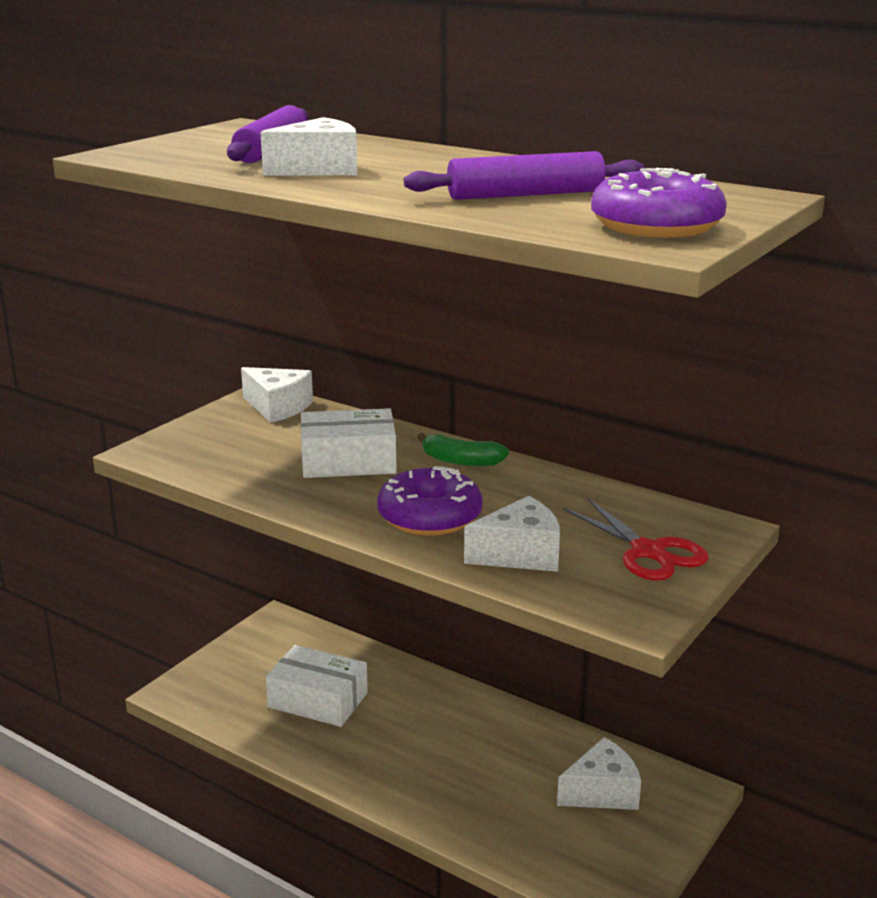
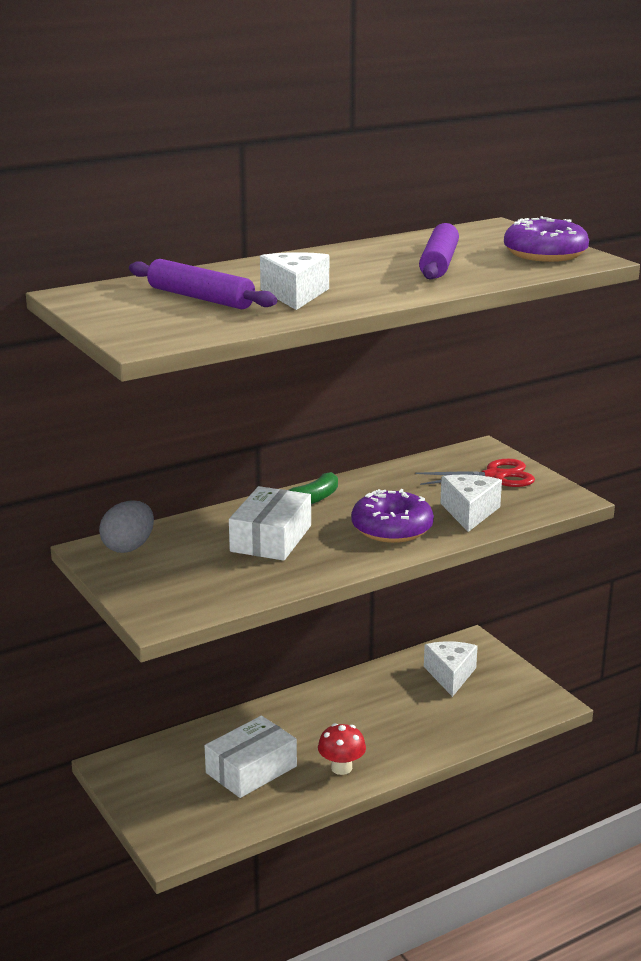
camera: 65 degrees left, 0 degrees up
white cheese [241,367,313,423] -> grey egg [99,500,154,553]
none -> red mushroom [318,723,366,775]

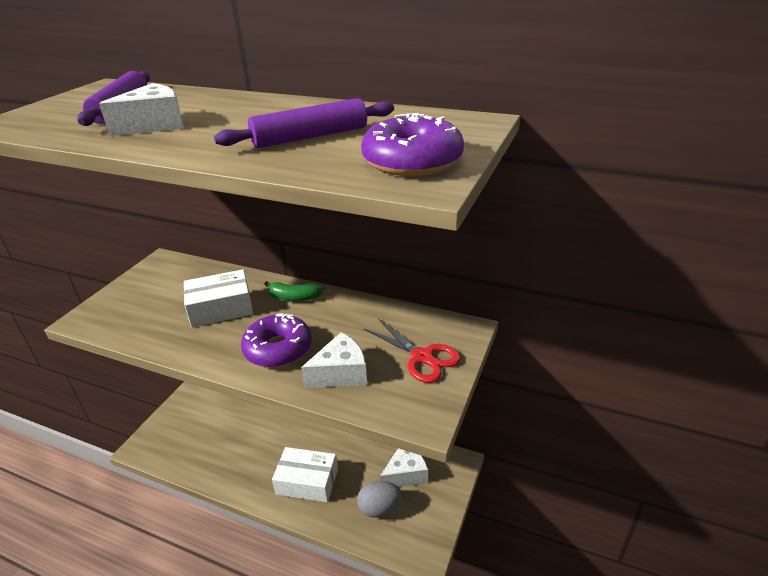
camera: 55 degrees right, 10 degrees up
grey egg [99,500,154,553] -> grey egg moved to [357,481,402,518]
white box [205,716,297,798] -> white box moved to [272,447,338,503]
red mushroom [318,723,366,775] -> none

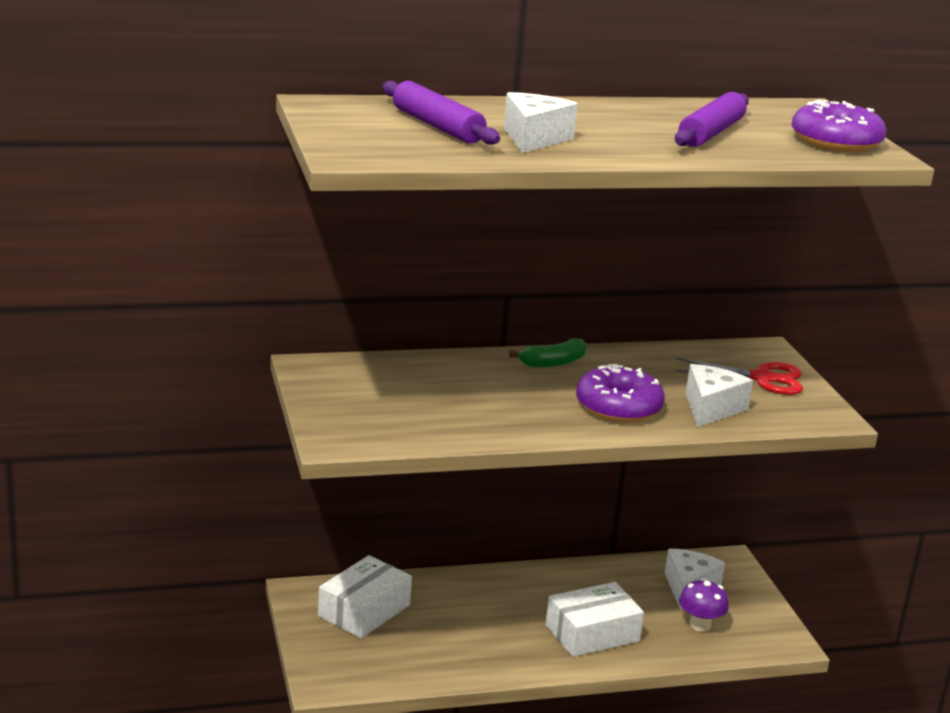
camera: 40 degrees left, 10 degrees down
white box [184,269,253,327] -> white box moved to [318,555,412,638]
grey egg [357,481,402,518] -> purple mushroom [679,578,729,632]

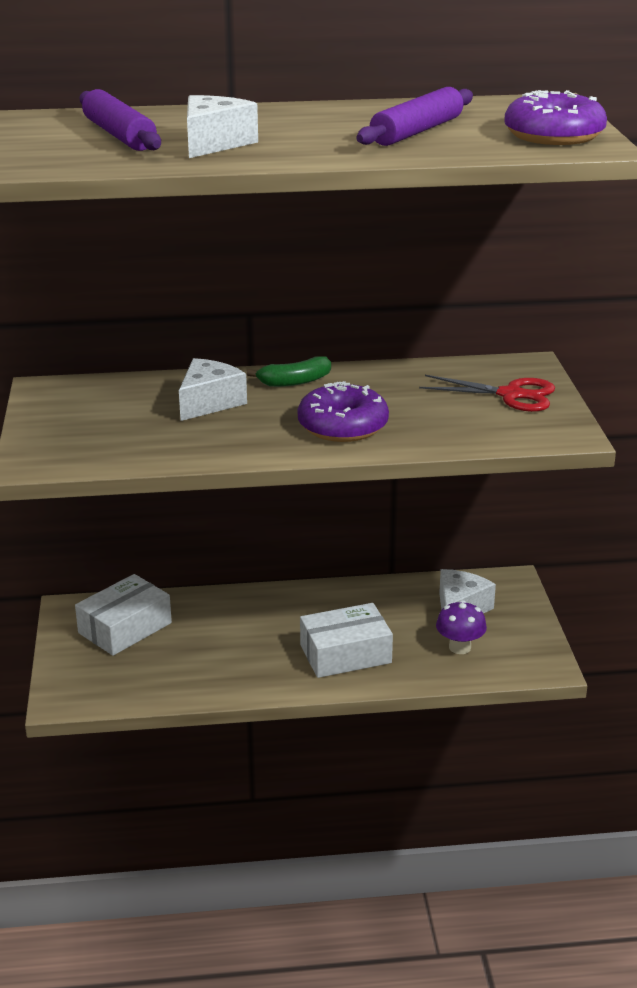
camera: 10 degrees right, 5 degrees up
white cheese [686,364,753,427] -> white cheese moved to [179,358,247,421]

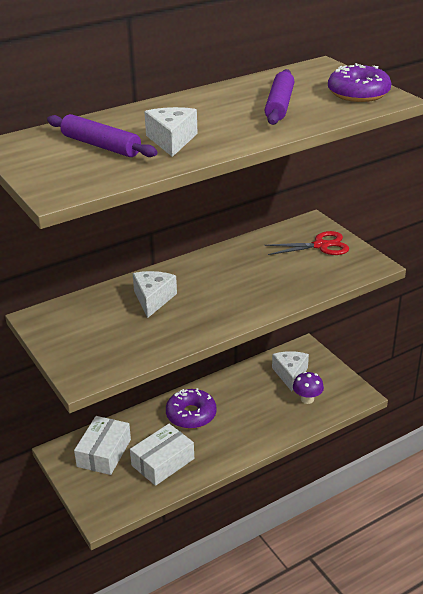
camera: 25 degrees left, 5 degrees up
green banana [247,356,331,387] -> none
purple donut [297,381,389,442] -> purple donut moved to [166,388,217,429]
white box [300,603,393,678] -> white box moved to [130,424,194,486]

